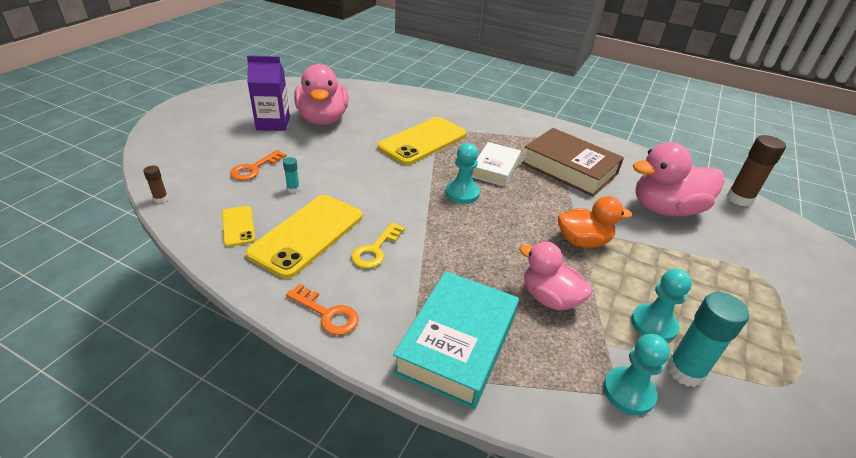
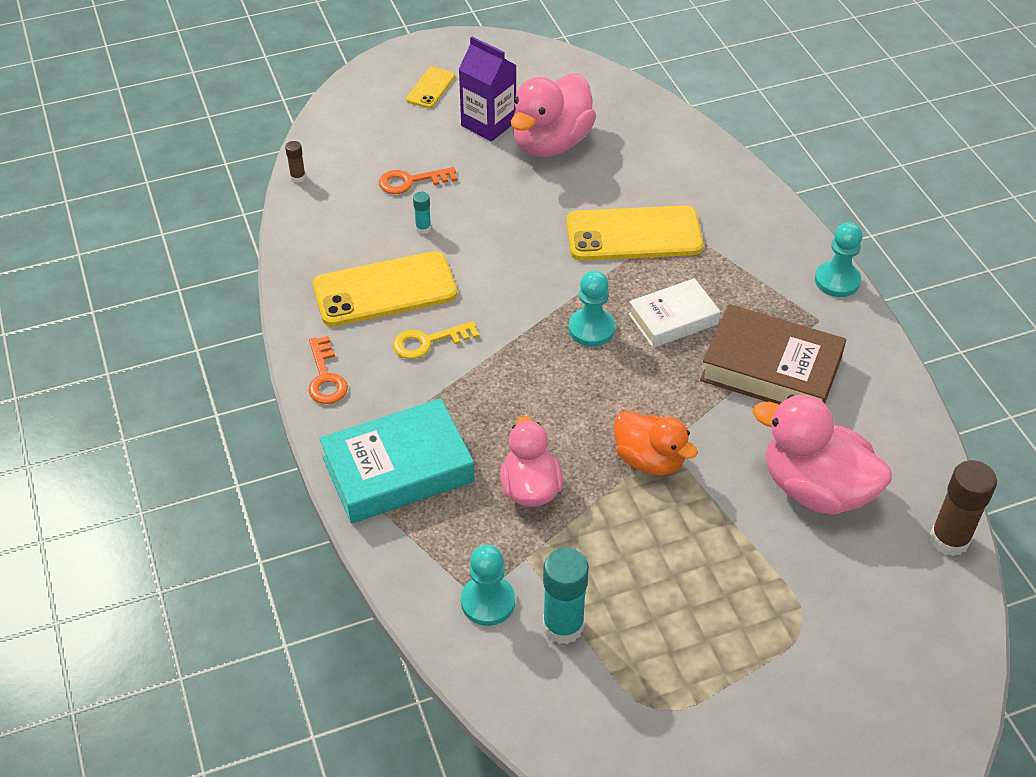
camera: 45 degrees right, 10 degrees up
yellow phone [222,206,255,247] -> yellow phone moved to [406,67,455,108]
brown book [522,128,624,197] -> brown book turned 60 degrees counterclockwise [700,304,846,405]
turquoise pawn [631,269,692,342] -> turquoise pawn moved to [815,222,863,297]

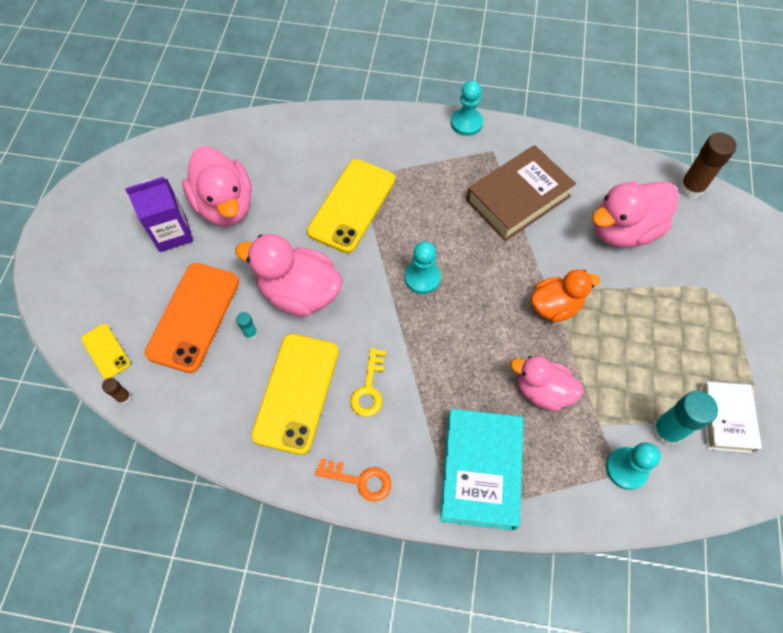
camera: 60 degrees left, 15 degrees up
orange key [379,167,457,194] -> orange phone [145,263,239,373]
yellow phone [406,67,455,108] -> yellow phone moved to [81,324,131,379]
white book [628,278,720,348] -> white book moved to [700,382,762,453]
none -> pink duck [235,234,343,317]

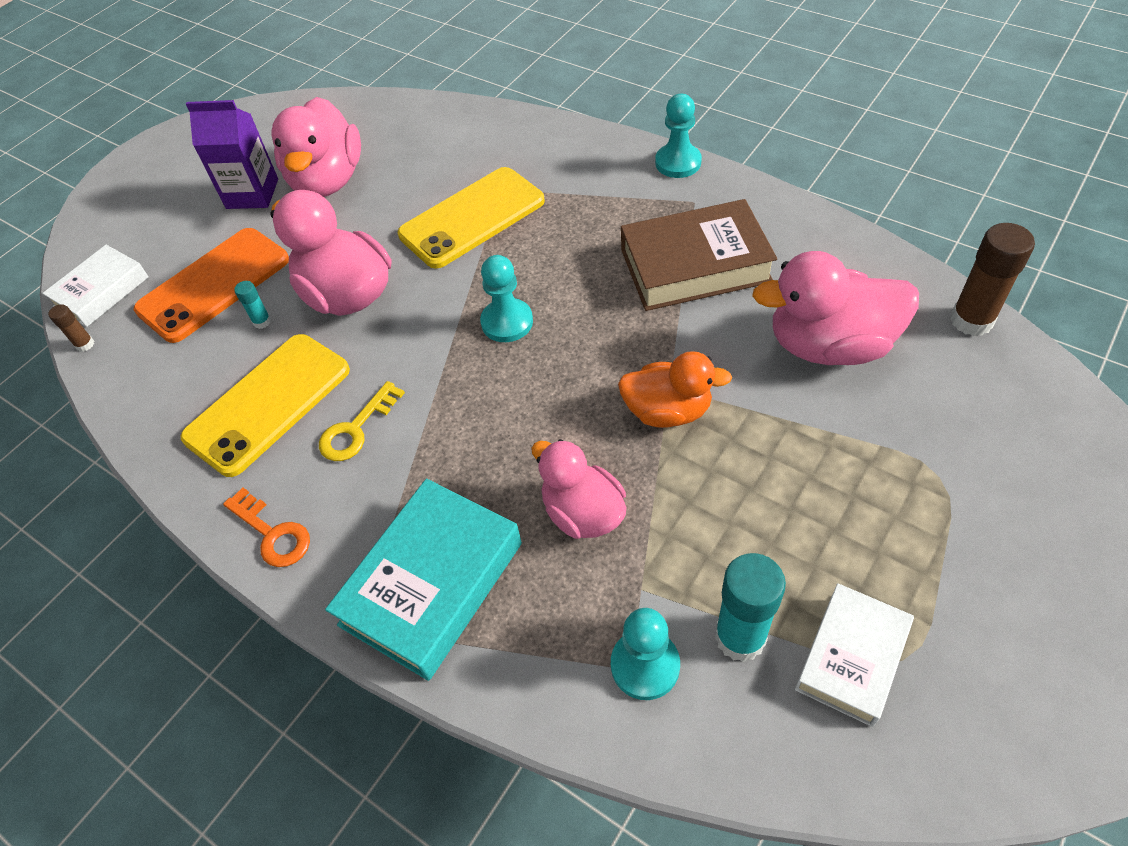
camera: 30 degrees right, 10 degrees down
yellow phone [81,324,131,379] -> white book [42,245,149,327]

